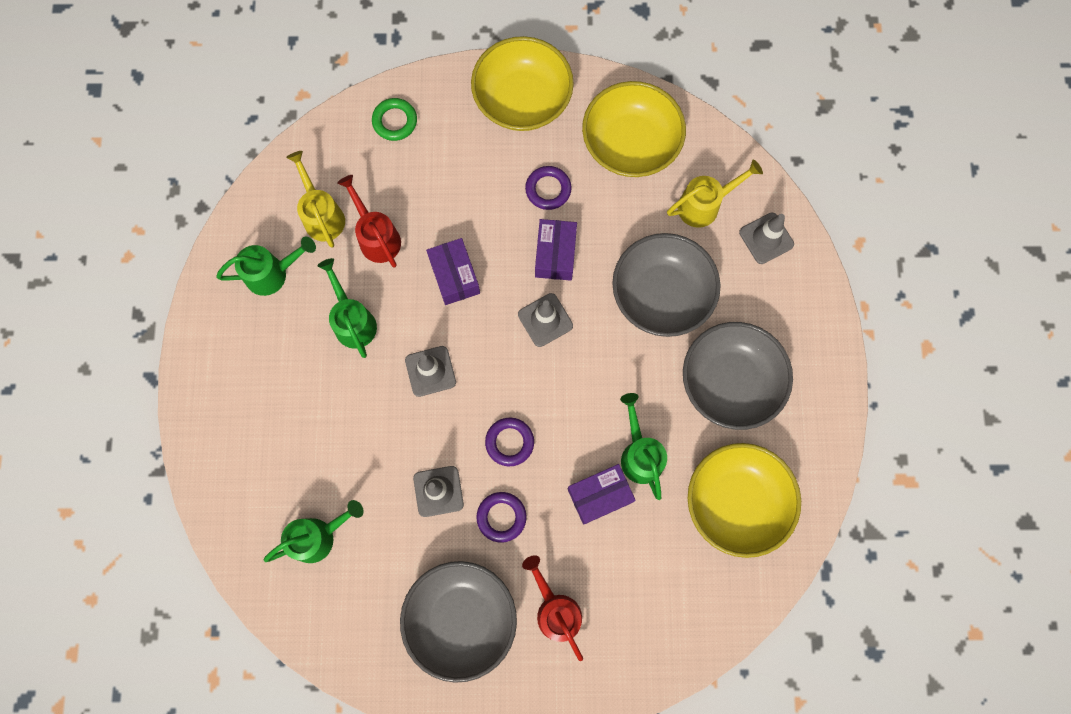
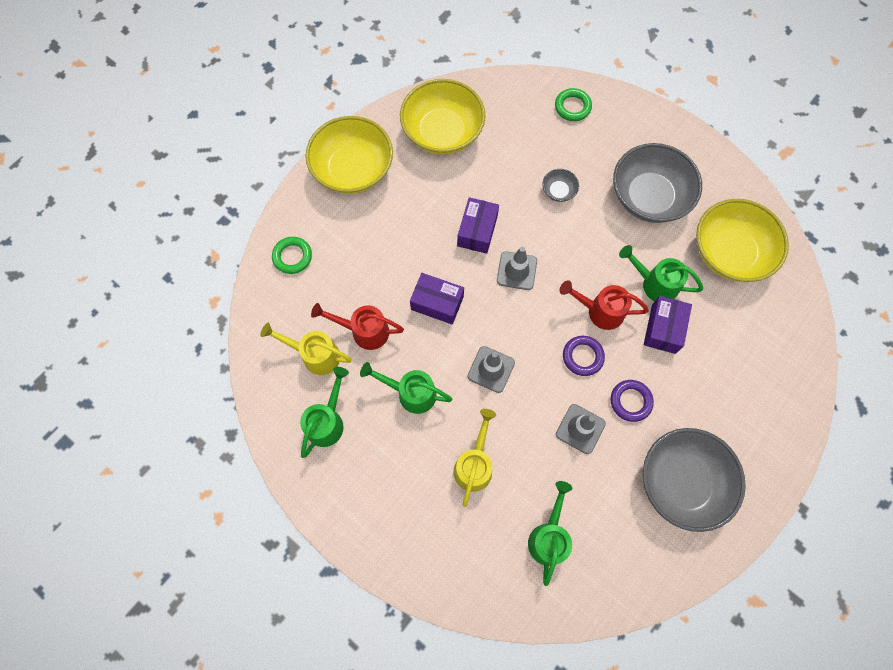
camera: 50 degrees left, 5 degrees down
red watering can [522,555,583,661] -> red watering can moved to [560,280,649,330]
purple ring [525,166,572,210] -> none
purple box [535,219,577,281] -> purple box turned 60 degrees clockwise [457,197,499,254]
grey bowl [612,233,721,337] -> grey bowl [542,169,579,202], size x0.43
yellow watering can [667,159,763,228] -> yellow watering can moved to [453,409,496,507]
grey traffic cone [739,213,794,264] -> green ring [555,88,592,121]

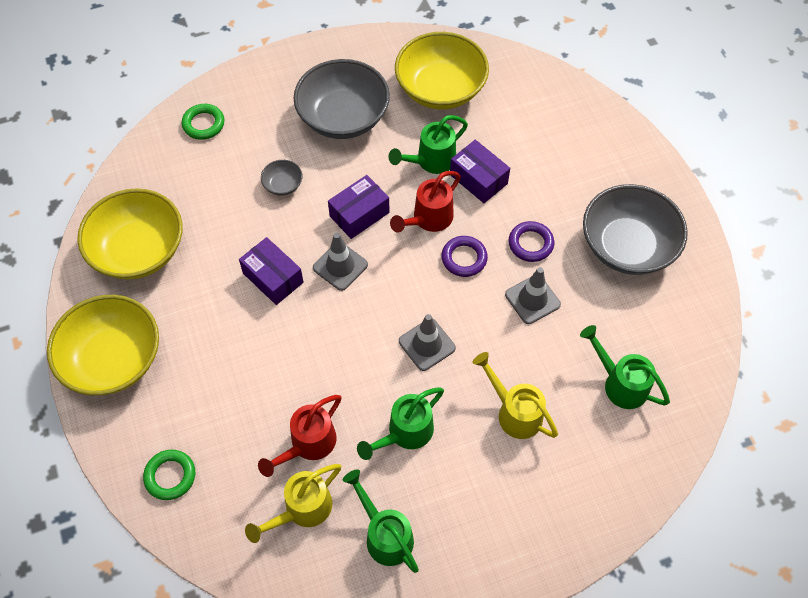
camera: 60 degrees left, 10 degrees down
purple box [410,273,464,325] -> purple box moved to [328,175,390,239]

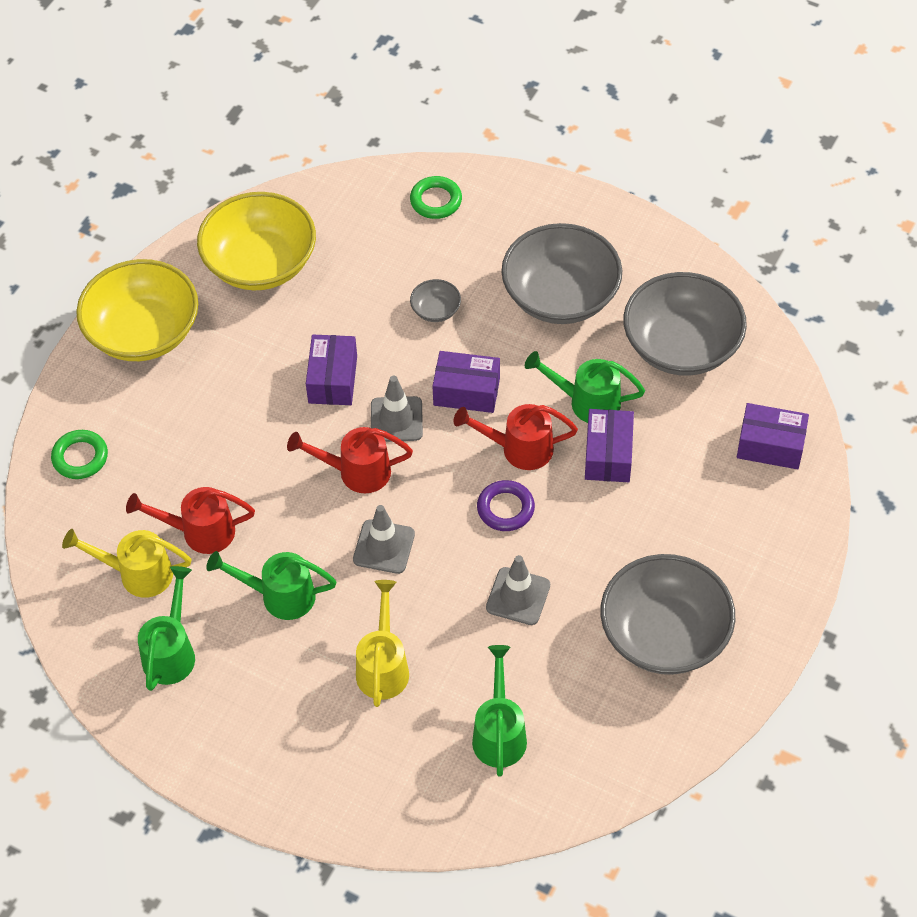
camera: 50 degrees right, 5 degrees down
yellow bowl [395,32,489,110] -> grey bowl [623,272,747,376]
purple ring [509,221,554,262] -> none
none -> red watering can [287,427,413,493]
none -> purple box [737,403,809,469]

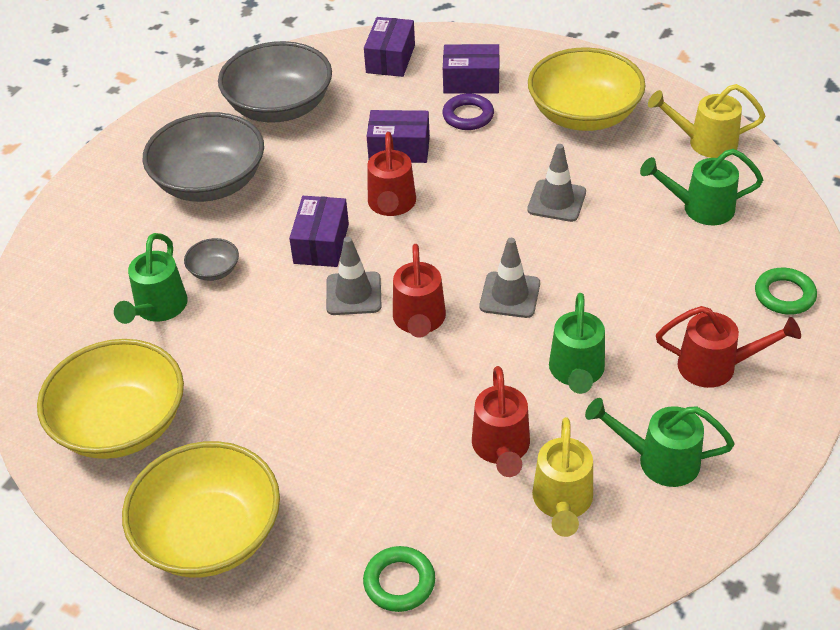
camera: 90 degrees left, 10 degrees down
purple box [306,335,357,405] -> purple box moved to [443,44,499,94]
yellow watering can [356,580,409,707] -> yellow watering can moved to [648,84,765,158]
green ring [410,176,462,219] -> green ring moved to [755,268,817,315]
purple ring [477,480,535,531] -> purple ring moved to [442,94,494,130]
green watering can [525,351,645,423] -> green watering can moved to [114,233,188,324]
grey bowl [601,554,735,675] -> yellow bowl [528,48,646,131]
none -> red watering can [656,306,801,388]

